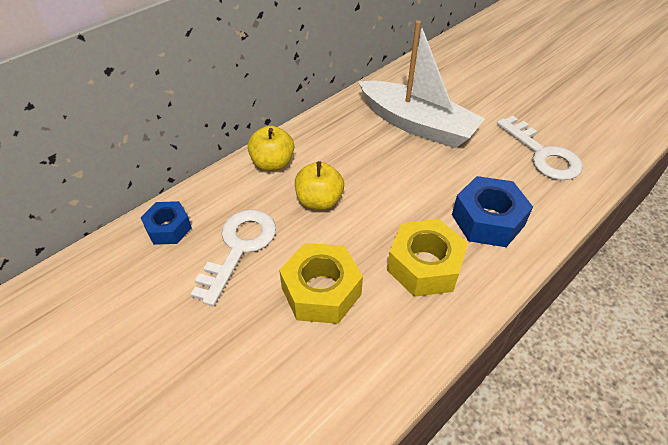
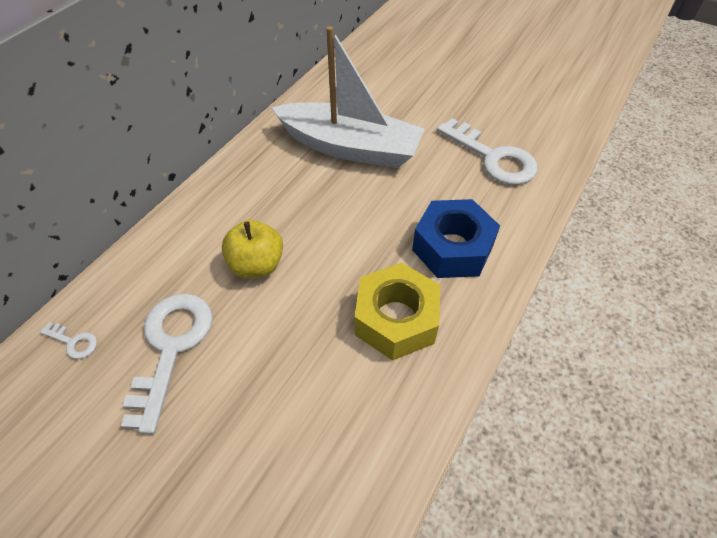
camera: 15 degrees left, 5 degrees up
blue nut [140,201,192,245] -> white key [40,322,97,359]
yellow apple [248,126,294,171] -> none
yellow nut [279,243,363,324] -> none

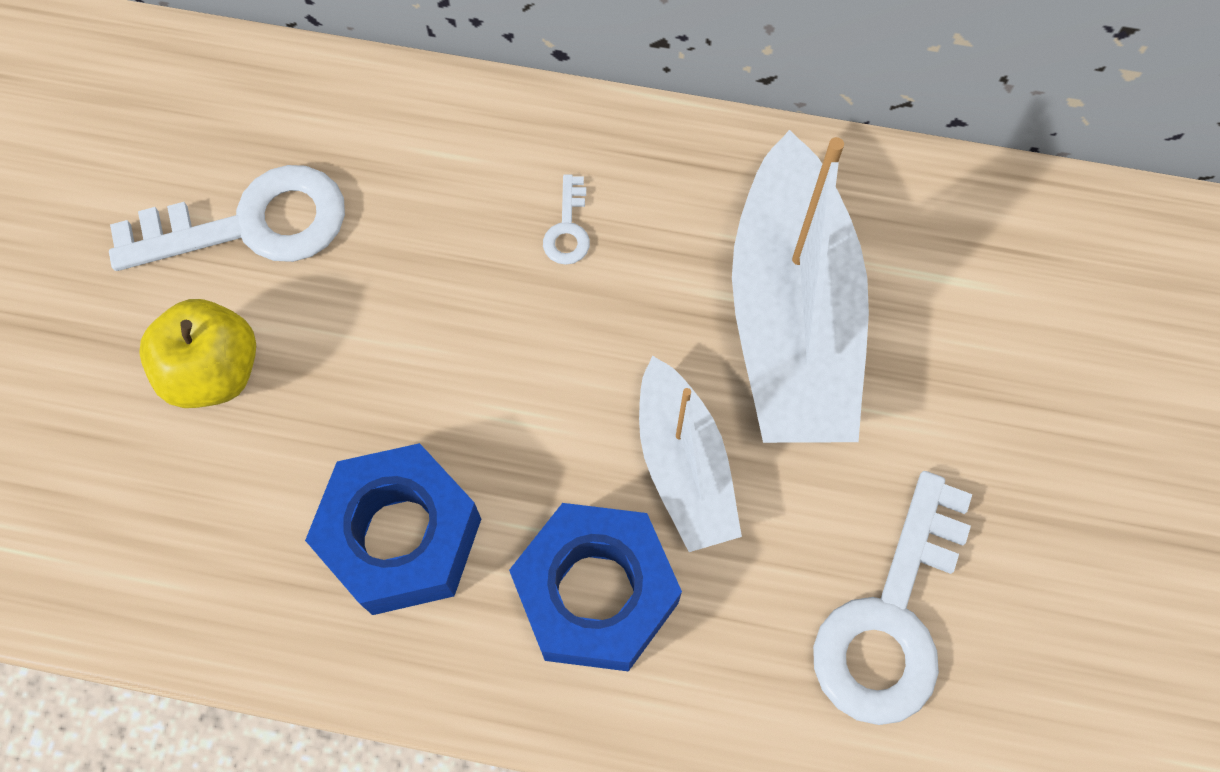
camera: 70 degrees right, 15 degrees up
white key [40,322,97,359] -> white key moved to [543,174,590,265]
yellow apple [222,220,283,278] -> yellow apple moved to [139,299,256,408]
yellow nut [355,263,440,360] -> blue nut [305,443,481,615]
none -> white boat [639,355,742,552]

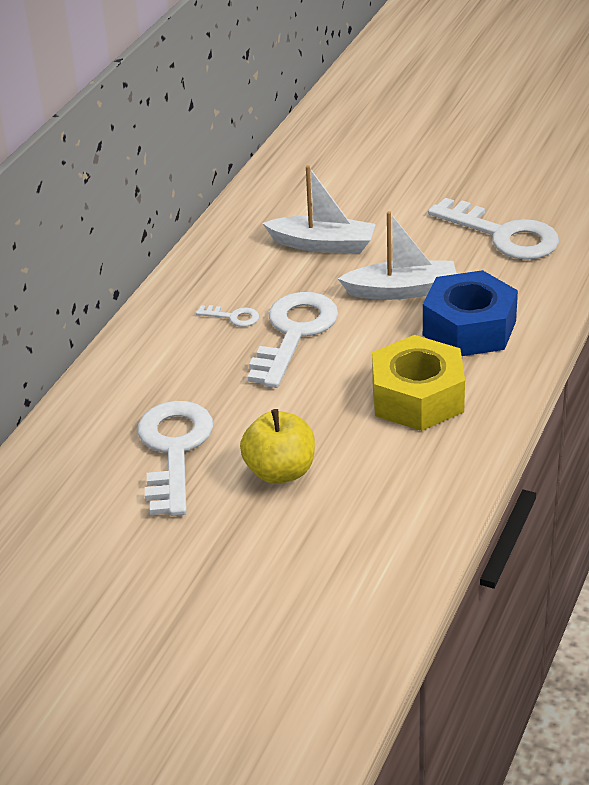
camera: 75 degrees left, 30 degrees down
blue nut [305,443,481,615] -> yellow nut [372,335,465,431]
white boat [732,130,869,443] -> white boat [263,165,376,253], size x0.58
none -> white key [248,292,338,388]

